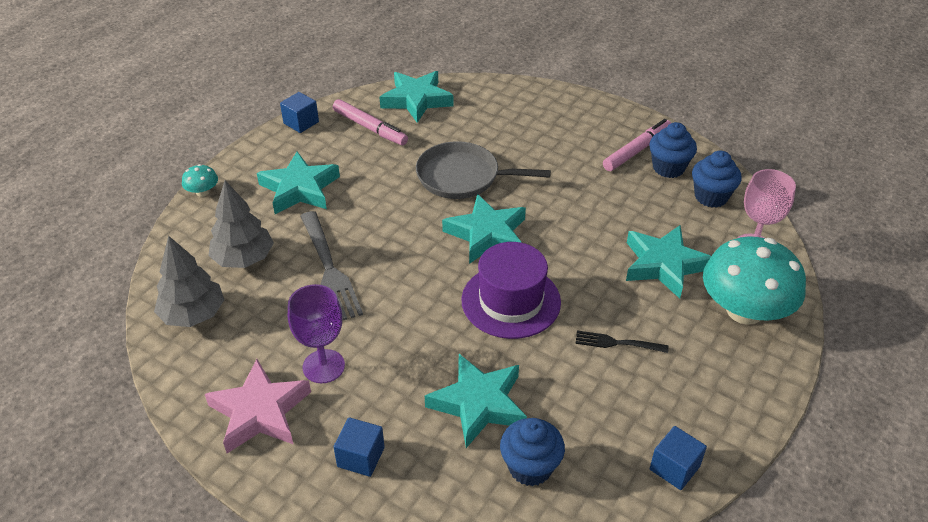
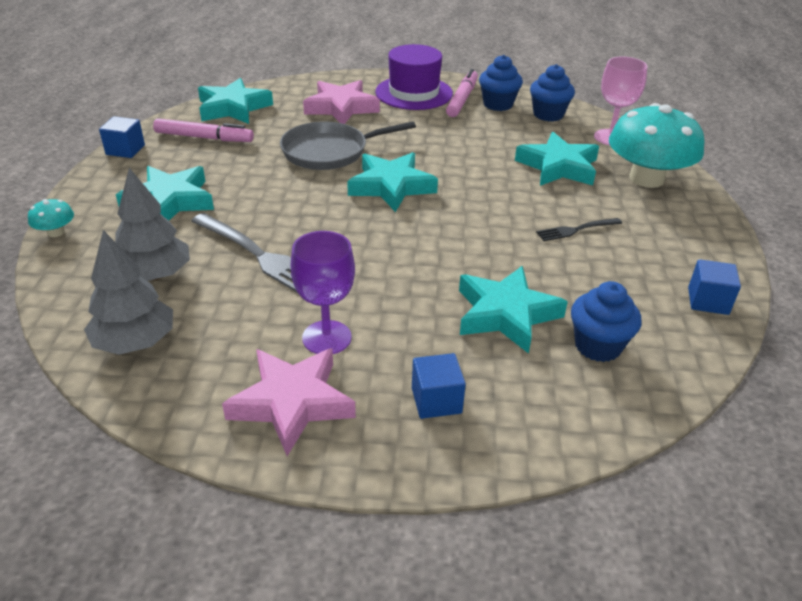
camera: 30 degrees left, 5 degrees down
purple hat [461,242,561,339] -> purple hat moved to [375,44,453,110]
none -> pink star [303,80,380,124]

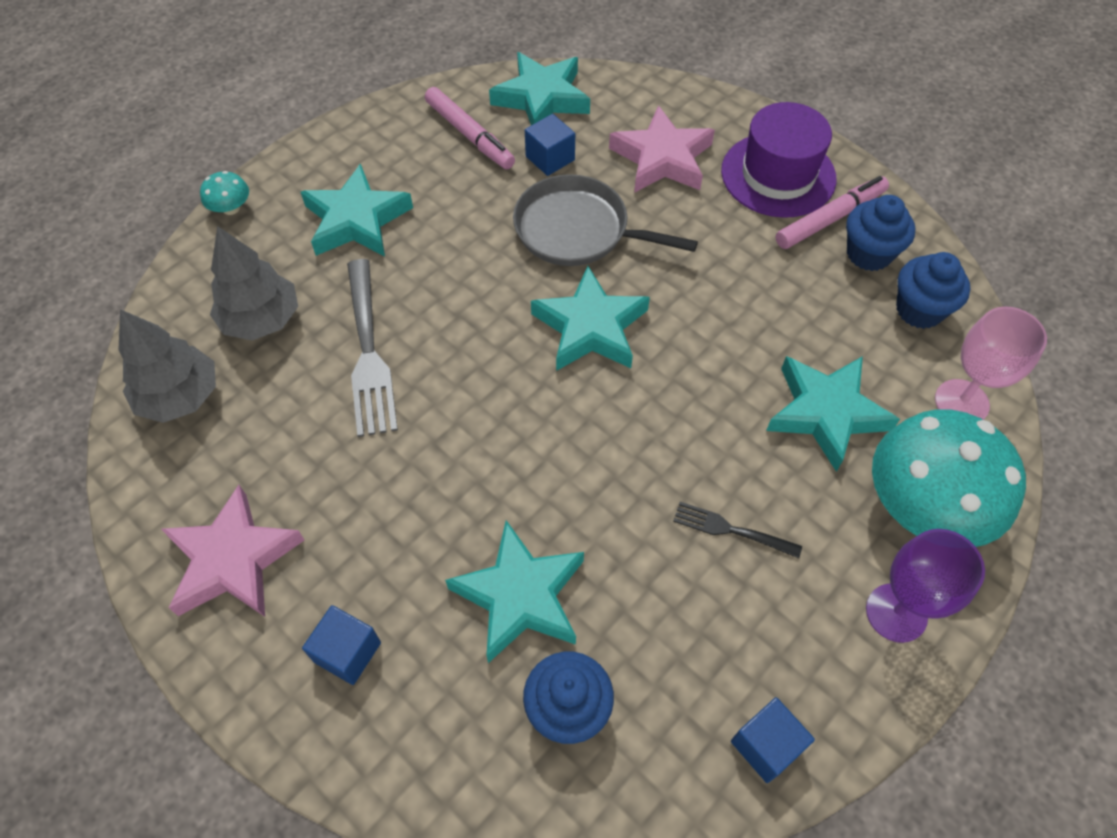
camera: 40 degrees right, 20 degrees up
blue cube [99,116,145,158] -> blue cube moved to [525,114,575,176]
purple goblet [291,231,355,354] -> purple goblet moved to [866,529,985,643]

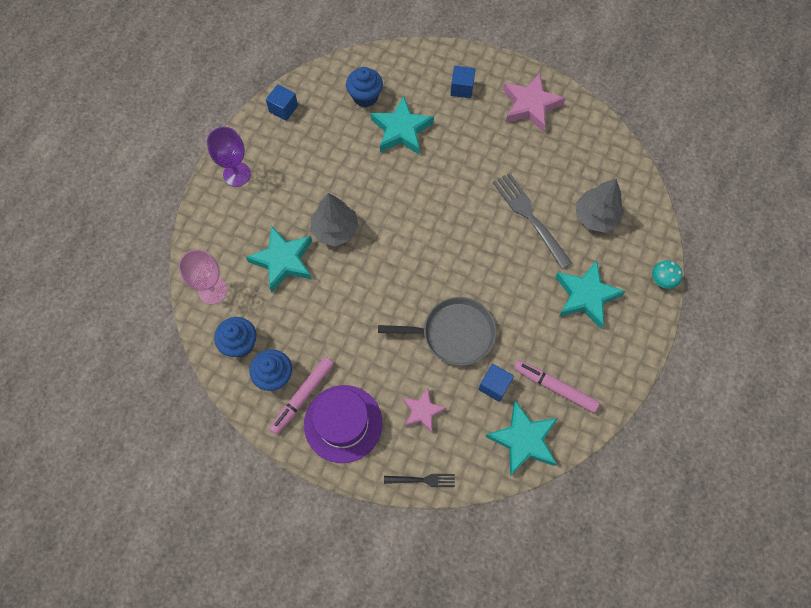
camera: 160 degrees right, 10 degrees up
grey tree [118,309,216,423] -> grey tree moved to [310,193,359,246]
turquoise star [531,266,650,371] -> none
pink star [609,105,715,193] -> pink star [403,388,446,433], size x0.62
black fork [673,502,802,558] -> black fork moved to [384,474,455,487]
turquoise mushroom [872,409,1026,547] -> none

